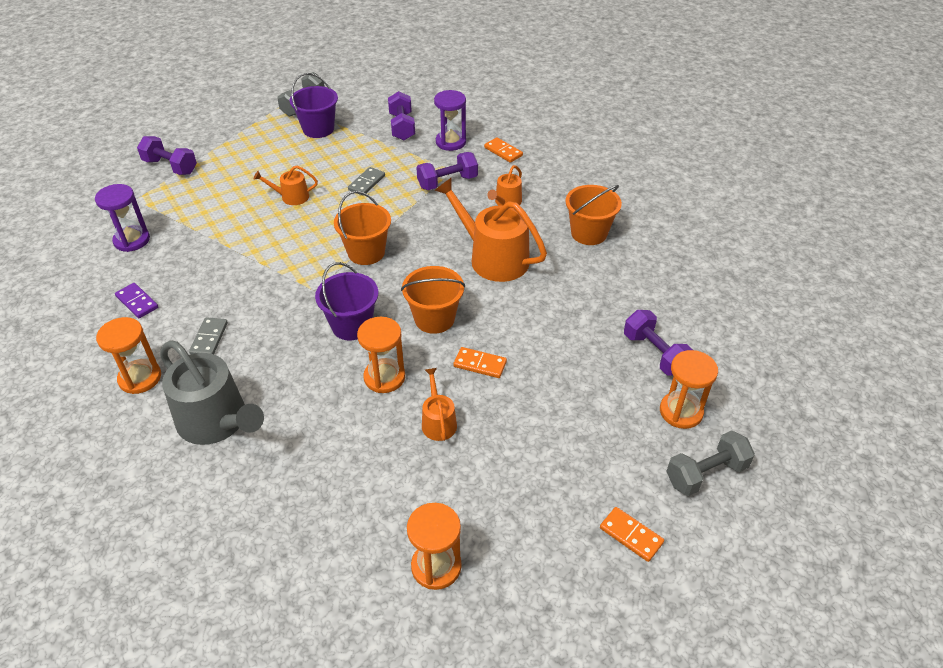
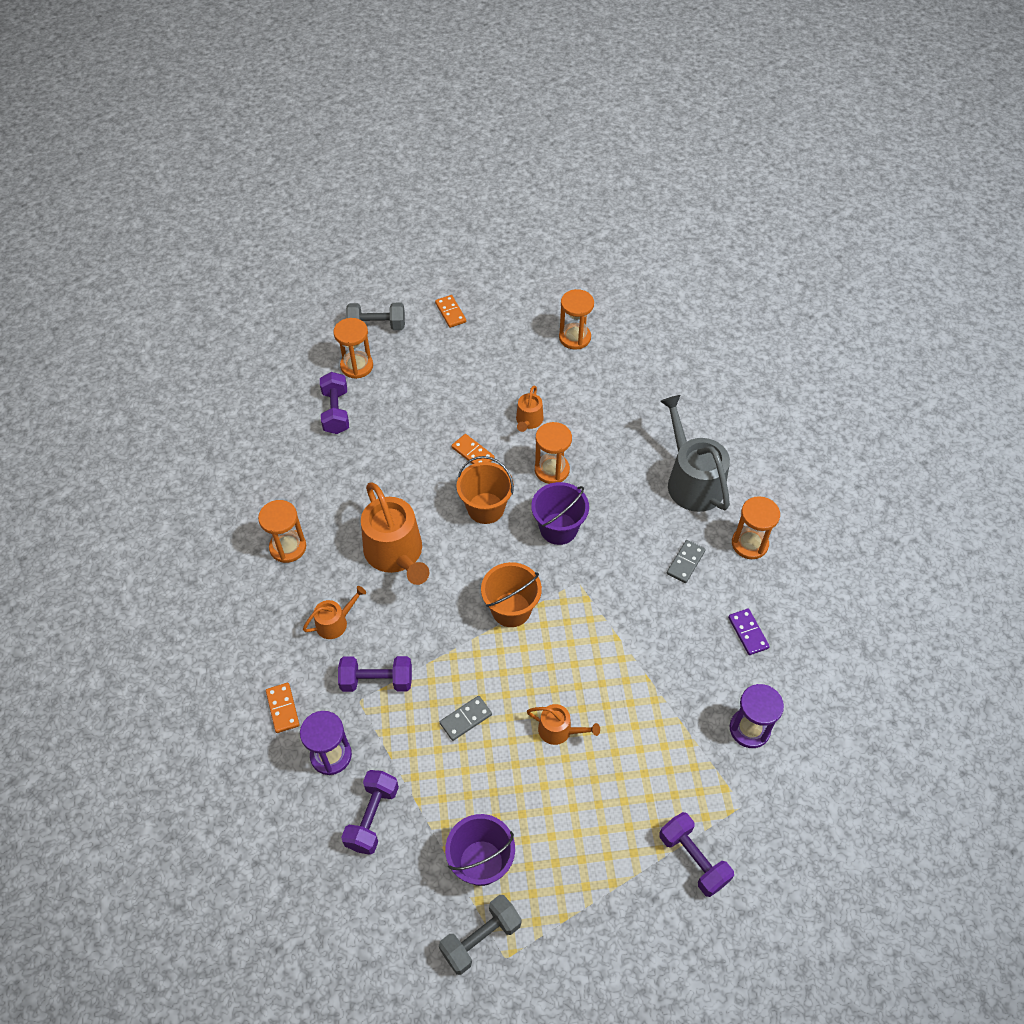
camera: 155 degrees left, 10 degrees up
orange bucket [565,185,622,245] -> orange hourglass [258,500,306,563]

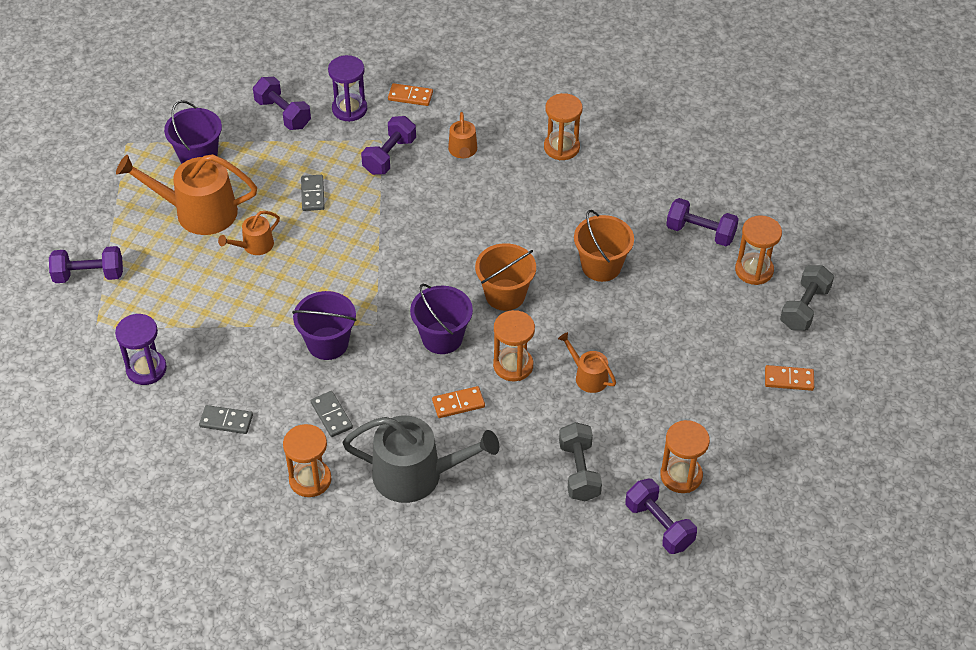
camera: 120 degrees right, 5 degrees down
orange watering can [361,483,429,585] -> orange watering can moved to [116,154,257,235]
grey dumbbell [439,895,522,975] -> grey dumbbell moved to [559,422,602,501]
orange domino [451,434,495,464] -> orange domino moved to [432,386,485,418]
orange bucket [481,562,542,627] -> orange bucket moved to [574,210,634,282]
purple domino [728,608,770,655] -> grey domino [199,405,253,434]
none -> purple bucket [292,291,357,360]
none -> purple dumbbell [626,479,697,554]

